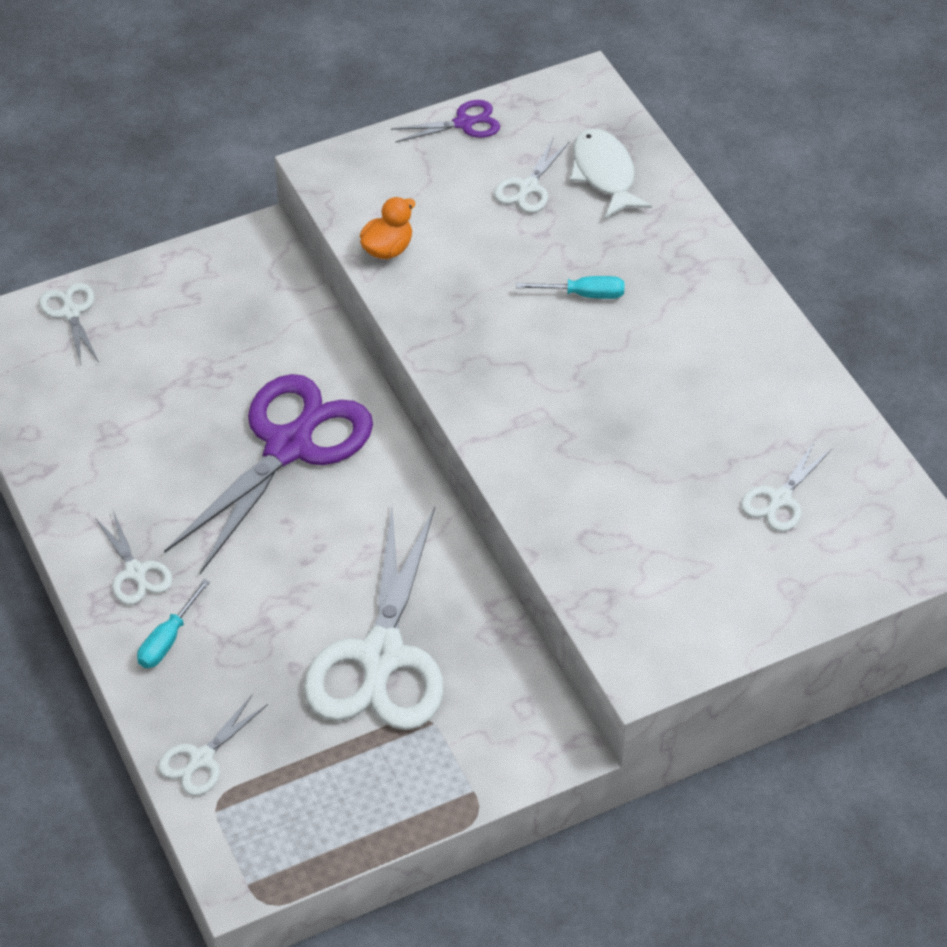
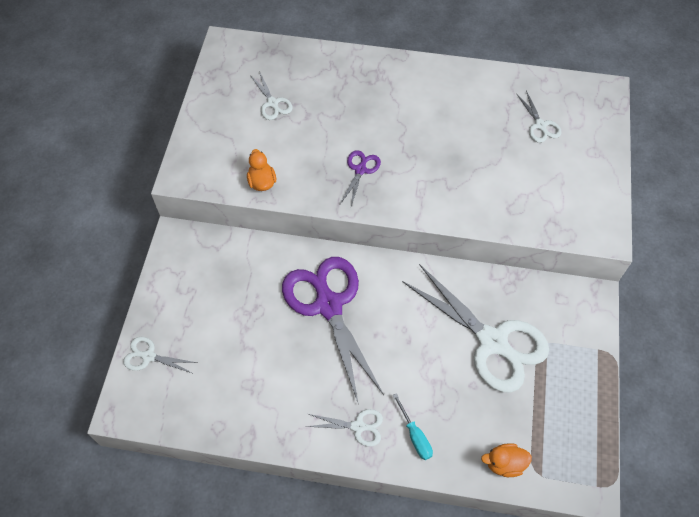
camera: 55 degrees left, 10 degrees up
white scissors [158,695,268,796] -> orange duck [481,443,532,477]
purple scissors [391,100,500,143] -> purple scissors moved to [340,150,381,206]
turquoise screwdriver [516,276,624,299] -> none
white fish [570,129,652,219] -> none

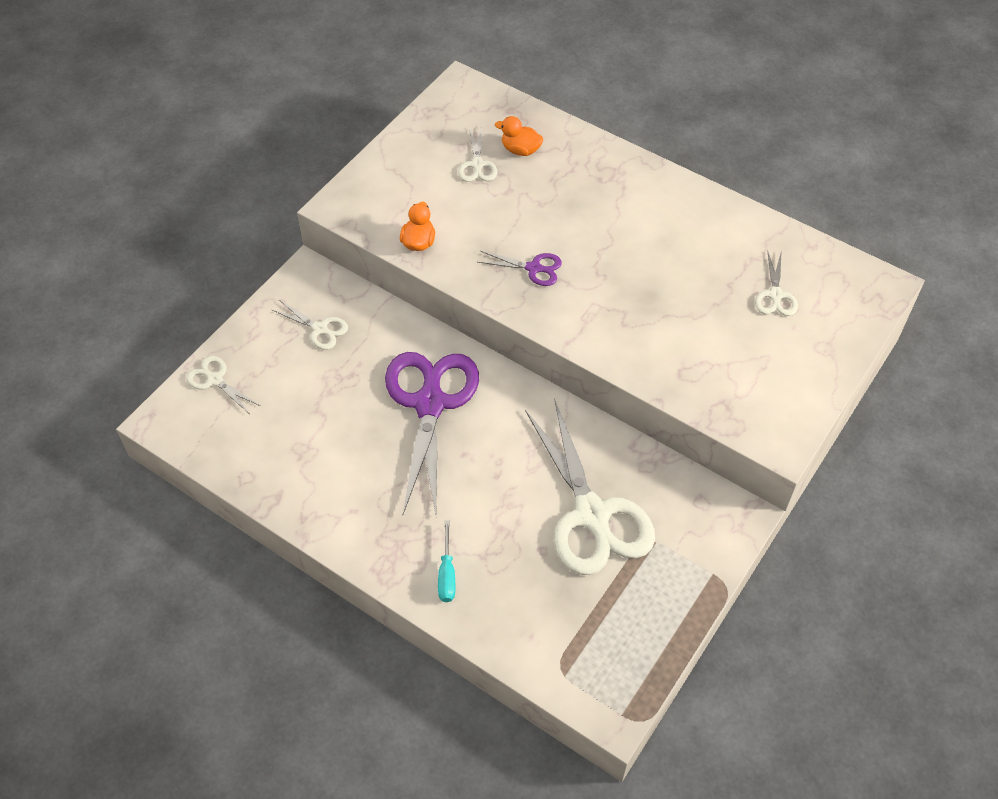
camera: 25 degrees right, 5 degrees down
white scissors [306,409,383,447] -> white scissors moved to [271,300,348,350]
purple scissors [340,150,381,206] -> purple scissors turned 60 degrees clockwise [478,251,562,286]
orange duck [481,443,532,477] -> orange duck moved to [495,116,543,156]

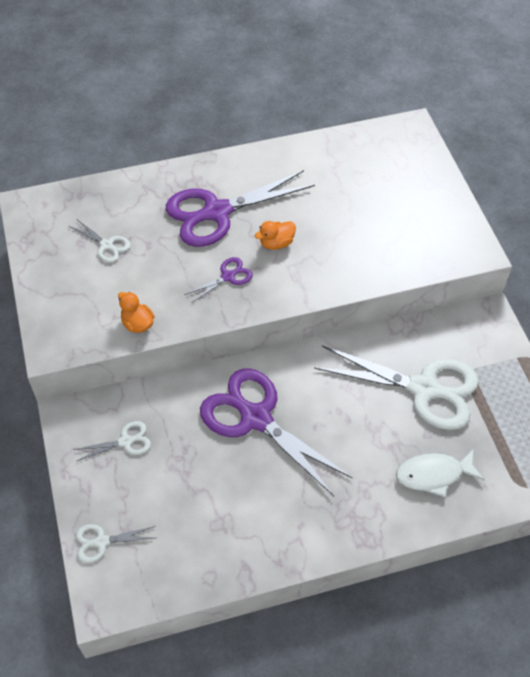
camera: 50 degrees left, 0 degrees up
turquoise screwdriver [438,520,455,602] -> none
orange duck [495,116,543,156] -> orange duck moved to [255,221,296,250]
white scissors [755,250,798,316] -> none
none -> purple scissors [166,170,315,247]
none -> white fish [396,449,484,497]

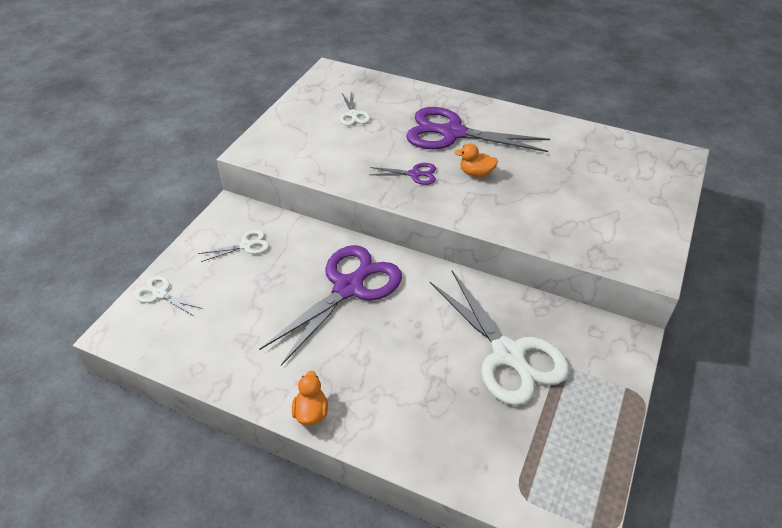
camera: 40 degrees right, 10 degrees down
white scissors [74,421,151,461] -> white scissors turned 45 degrees counterclockwise [198,230,269,262]
orange duck [118,292,155,333] -> orange duck moved to [292,371,328,425]
purple scissors [200,369,353,496] -> purple scissors turned 45 degrees clockwise [259,245,402,366]
white fish [396,449,484,497] -> none

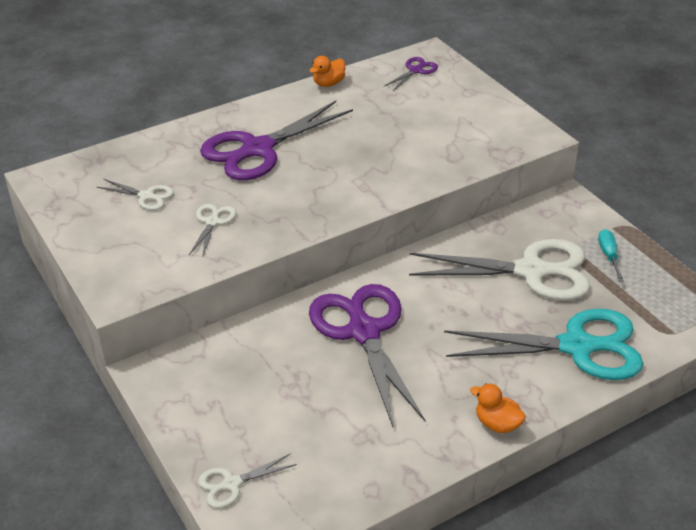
camera: 55 degrees left, 5 degrees down
white scissors [198,230,269,262] -> white scissors moved to [189,204,236,258]
purple scissors [370,163,436,185] -> purple scissors moved to [385,57,438,91]
orange duck [454,144,498,177] -> orange duck moved to [309,56,345,87]
none -> turquoise scissors [444,309,643,380]
none -> turquoise screwdriver [598,229,624,282]

